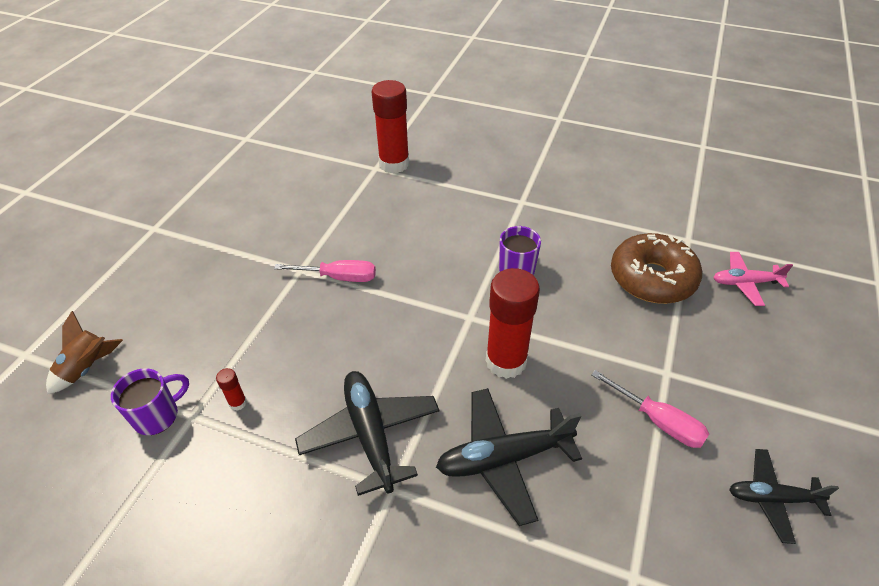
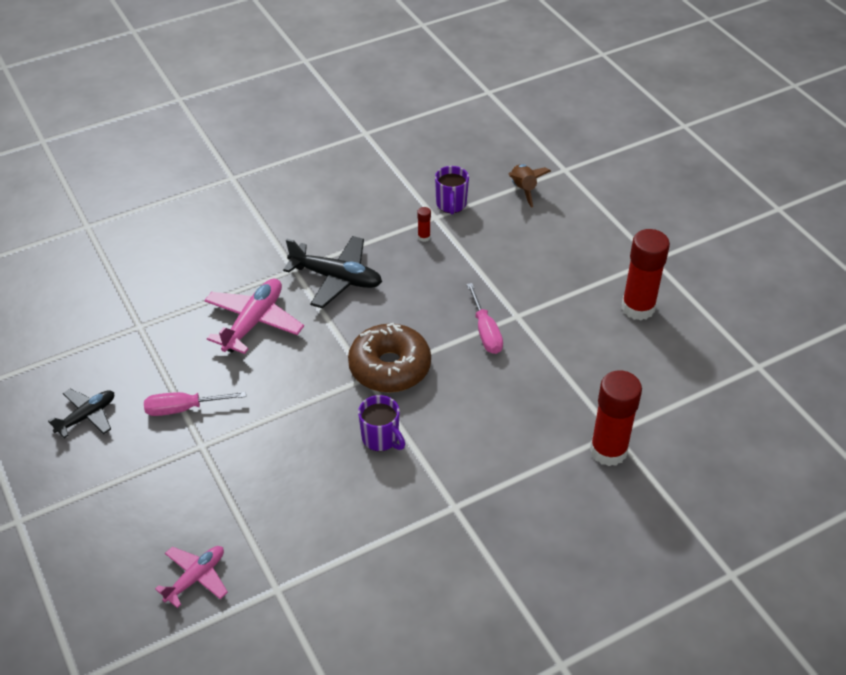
camera: 130 degrees right, 0 degrees up
pink screwdriver [274,260,376,282] -> pink screwdriver turned 60 degrees counterclockwise [467,283,503,354]
black plane [436,388,582,526] -> pink plane [204,278,304,354]
red glue stick [486,268,540,379] -> red glue stick moved to [621,229,670,320]
brown donut [611,233,702,304] -> brown donut moved to [348,323,431,393]

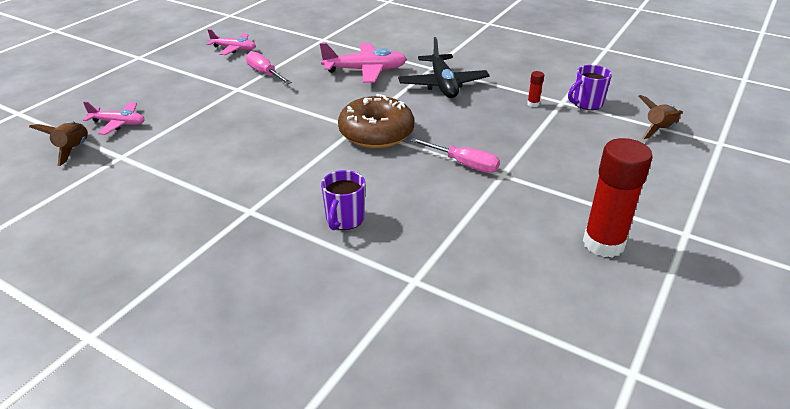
camera: 60 degrees right, 10 degrees down
black plane [48,389,114,438] -> pink plane [207,29,256,55]
purple mug [358,395,405,451] -> purple mug moved to [321,170,365,230]
pink screwdriver [467,283,503,354] -> pink screwdriver turned 105 degrees counterclockwise [410,138,500,173]
red glue stick [590,370,642,466] -> none
none -> brown rocket [29,121,88,166]

